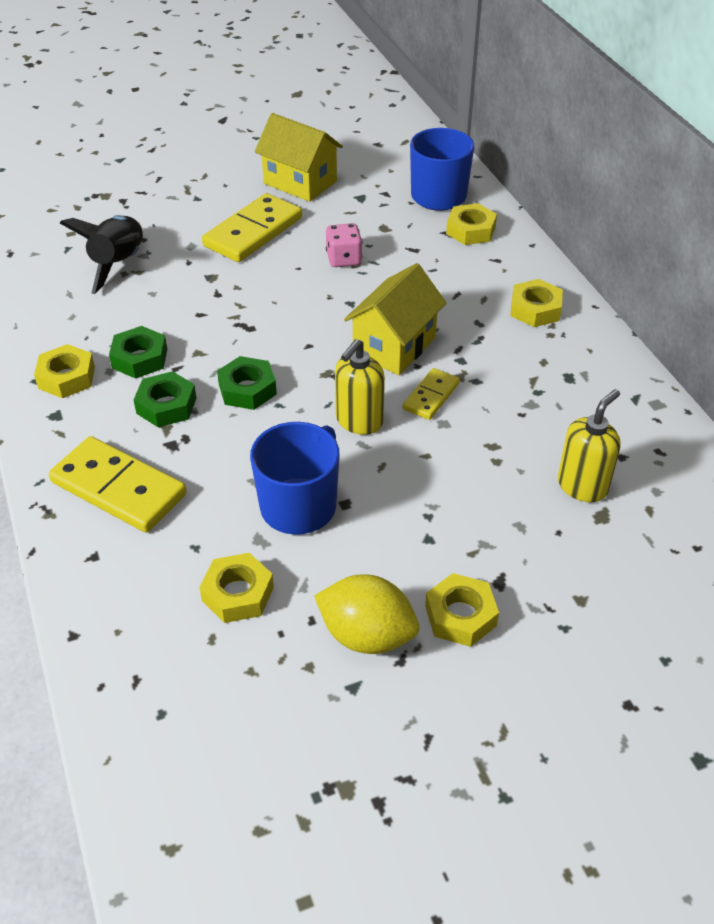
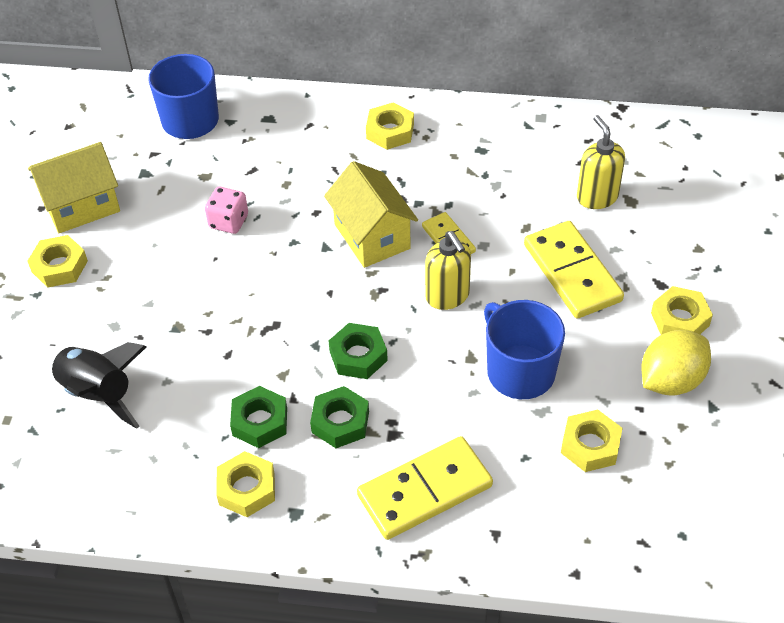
camera: 60 degrees left, 5 degrees up
yellow domino [202,193,302,262] -> yellow domino moved to [524,221,624,319]
yellow nut [446,203,497,245] -> yellow nut moved to [27,235,88,288]

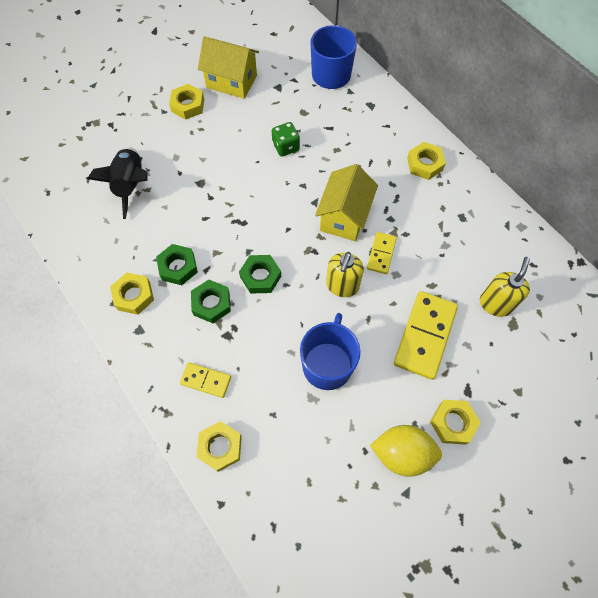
camera: 45 degrees right, 15 degrees up
pink dice [205,187,248,234] -> green dice [272,122,300,157]
yellow domino [357,436,493,540] -> yellow domino [180,362,231,398], size x0.54
yellow nut [561,410,623,472] -> yellow nut moved to [196,421,242,472]

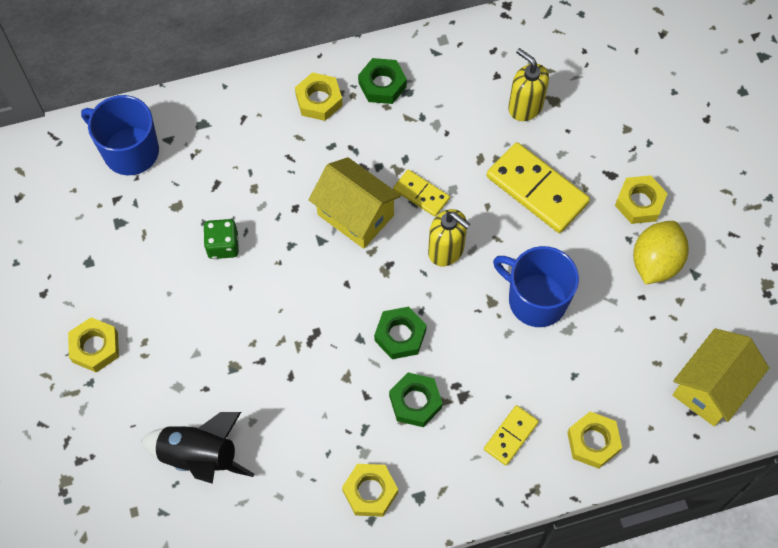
camera: 70 degrees left, 0 degrees up
green nut [156,244,198,285] -> green nut moved to [358,58,407,104]
yellow house [198,36,259,99] -> yellow house moved to [673,328,769,426]

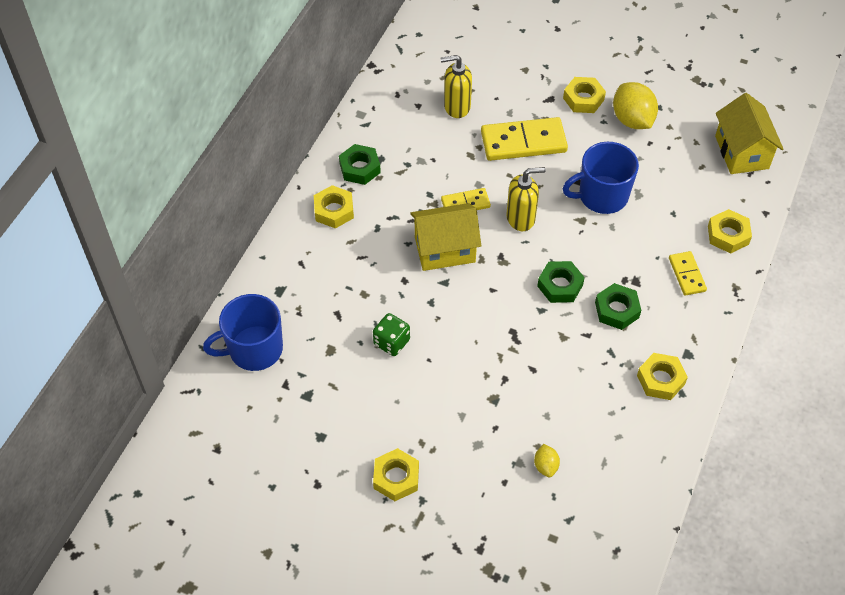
camera: 50 degrees left, 10 degrees down
black rocket [141,412,254,484] -> yellow lemon [534,444,560,477]

